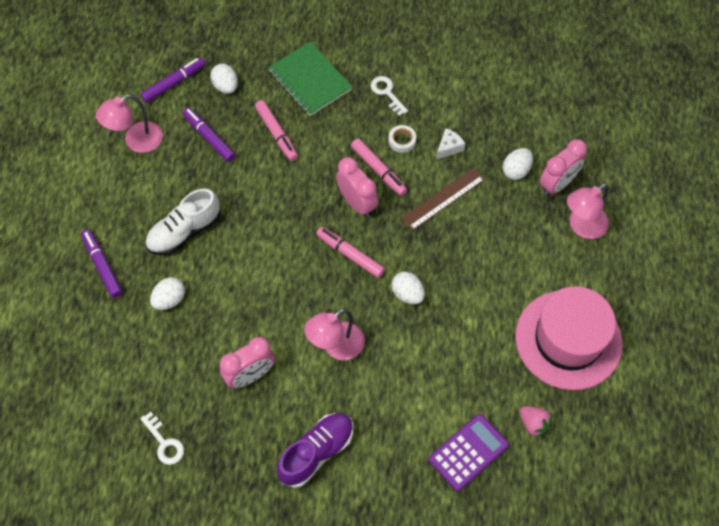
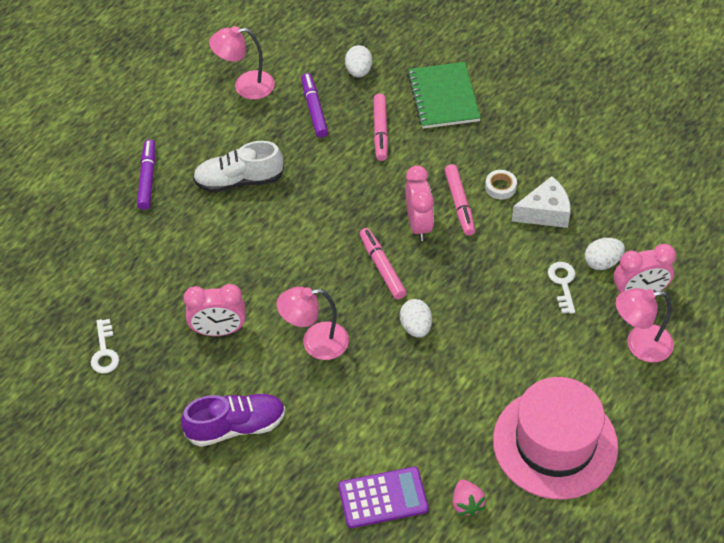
camera: 30 degrees right, 10 degrees down
purple marker [140,57,205,103] -> none
white egg [150,277,185,310] -> none
white key [371,76,408,116] -> white key moved to [548,262,575,314]
brown ruler [401,167,485,231] -> none
white cheese [436,128,465,159] -> white cheese [512,176,571,228], size x1.63

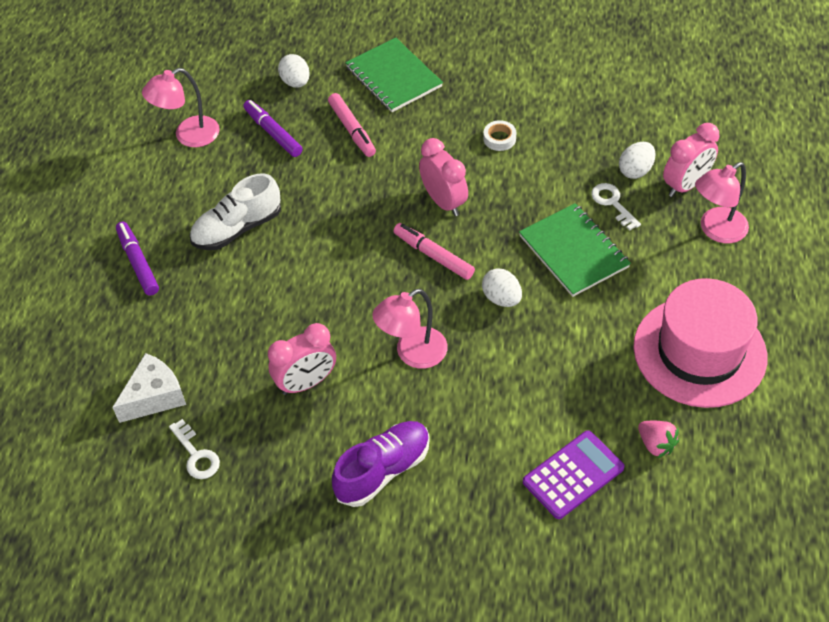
camera: 25 degrees left, 0 degrees up
pink marker [445,164,475,236] -> none
white cheese [512,176,571,228] -> white cheese moved to [112,353,186,423]
none -> green notebook [519,203,631,297]

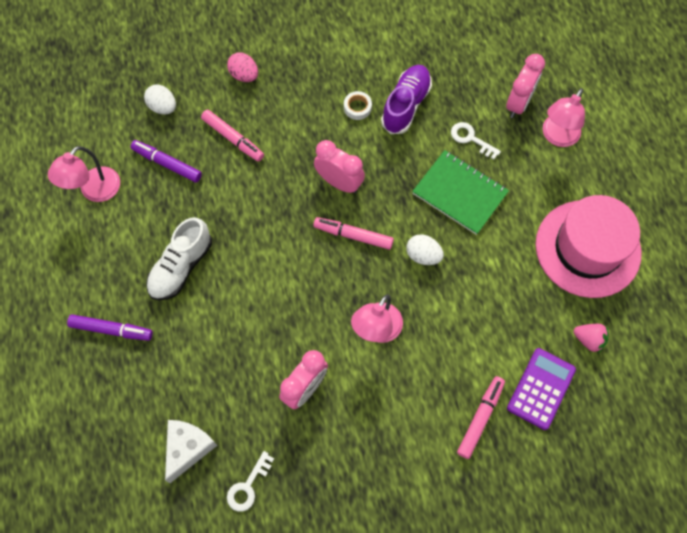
camera: 25 degrees left, 15 degrees up
purple marker [116,222,159,296] -> purple marker turned 150 degrees clockwise [67,314,153,341]
white key [169,419,220,479] -> white key turned 90 degrees clockwise [227,451,274,512]
purple shoe [332,421,430,507] -> purple shoe moved to [381,65,432,134]
green notebook [345,38,443,112] -> pink egg [227,52,258,82]
white egg [619,142,656,179] -> none
none -> pink marker [457,376,505,459]

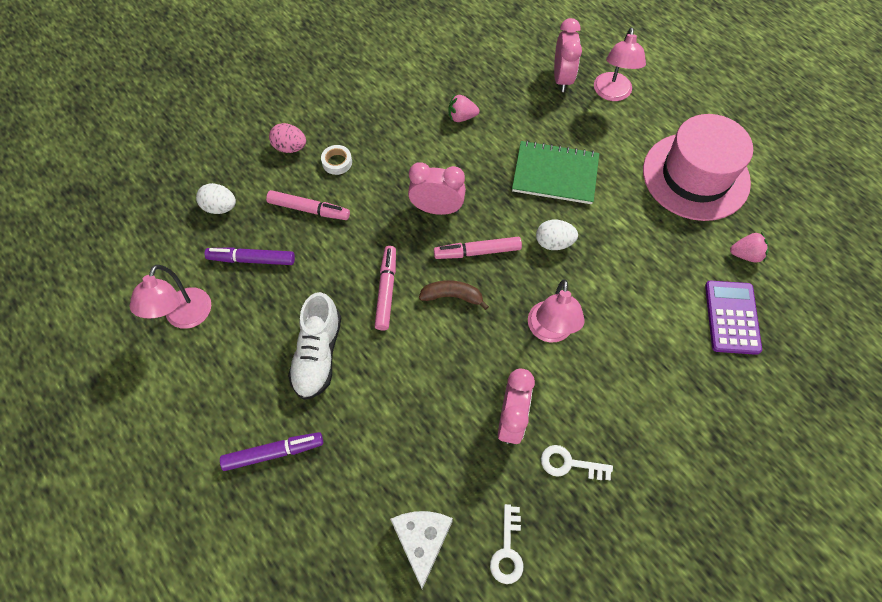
camera: 25 degrees left, 5 degrees down
white tape [344,91,372,120] -> white tape moved to [321,145,352,175]
purple shoe [381,65,432,134] -> pink strawberry [448,94,479,122]
white key [451,122,501,159] -> white key moved to [541,445,613,480]
pink marker [457,376,505,459] -> pink marker moved to [375,246,396,330]
none -> brown banana [419,280,489,310]

